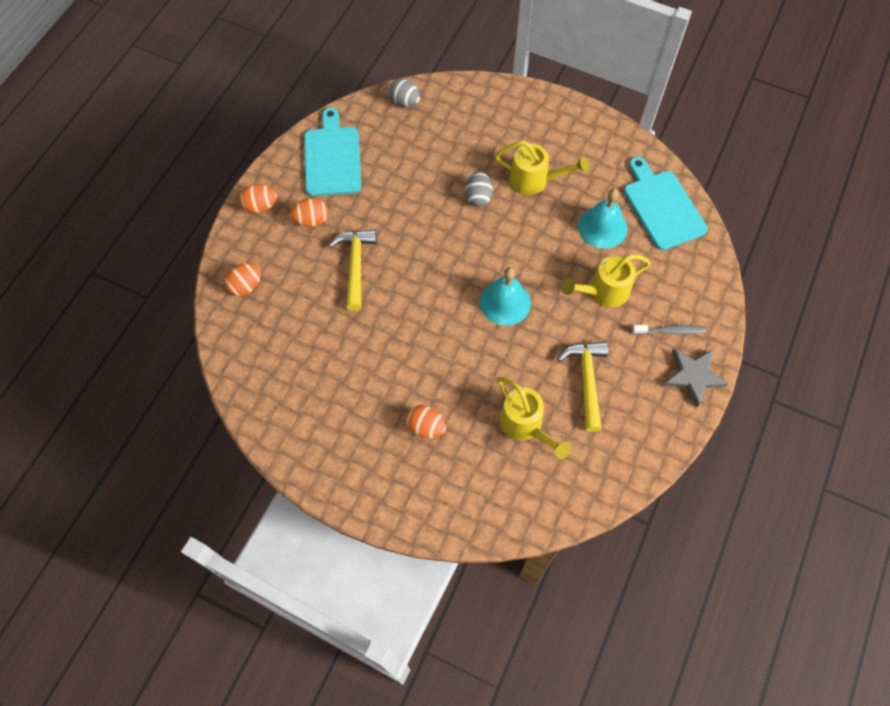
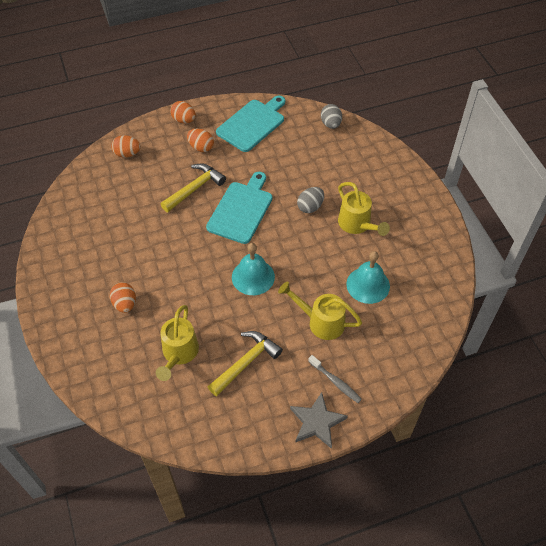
camera: 45 degrees right, 10 degrees down
turquoise cutting board [624,157,708,250] -> turquoise cutting board moved to [206,172,272,244]

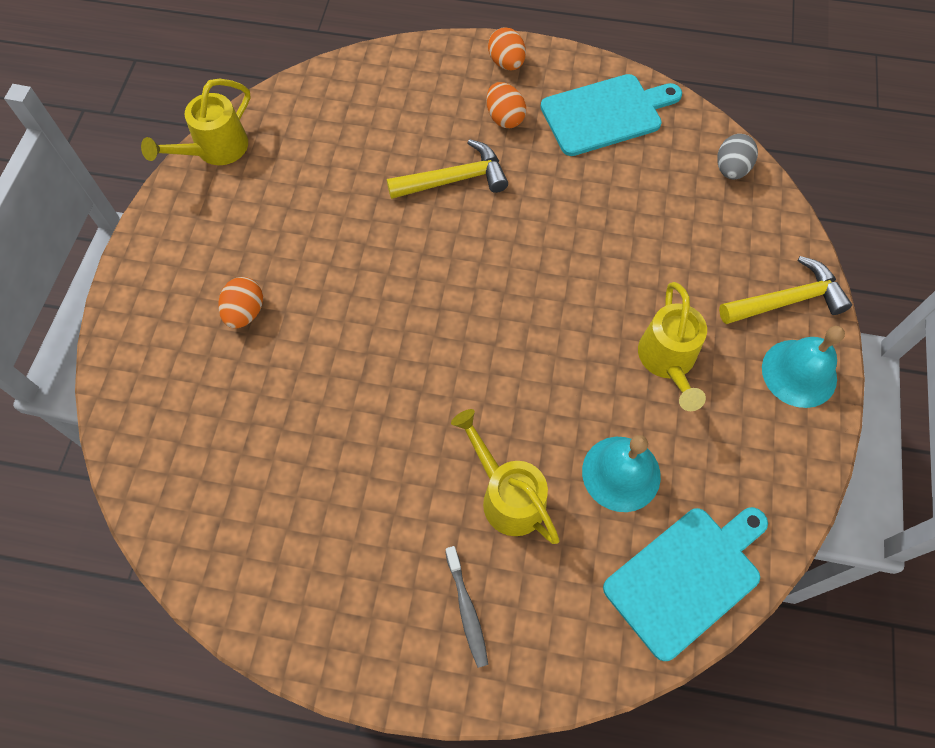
camera: 30 degrees right, 10 degrees up
orange egg [111,135,141,158] -> none
yellow watering can [156,305,199,381] -> yellow watering can moved to [141,78,251,165]
turquoise cutting board [206,172,272,244] -> turquoise cutting board moved to [603,507,768,661]
yellow hammer [208,331,283,397] -> yellow hammer moved to [719,256,852,324]
turquoise bell [232,243,275,295] -> turquoise bell moved to [762,326,845,408]
grey star [290,392,348,449] -> none
grey egg [297,187,324,213] -> none

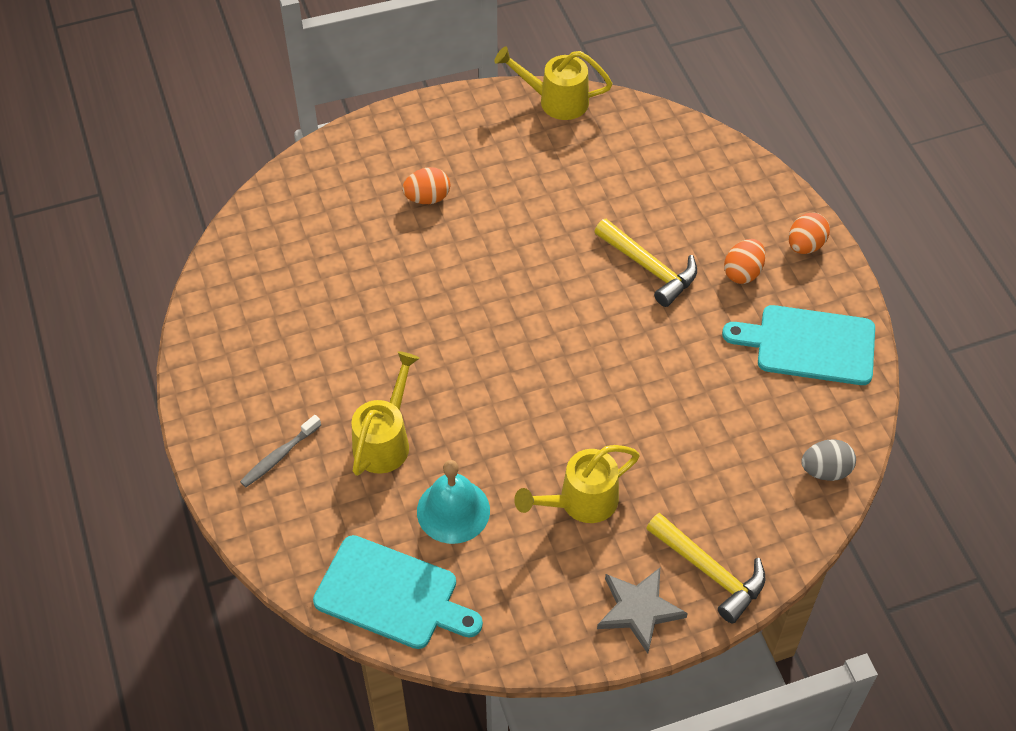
camera: 60 degrees right, 10 degrees down
turquoise cutting board [541,74,682,156] -> turquoise cutting board turned 150 degrees clockwise [722,305,875,385]
turquoise bell [762,326,845,408] -> grey star [597,568,688,654]

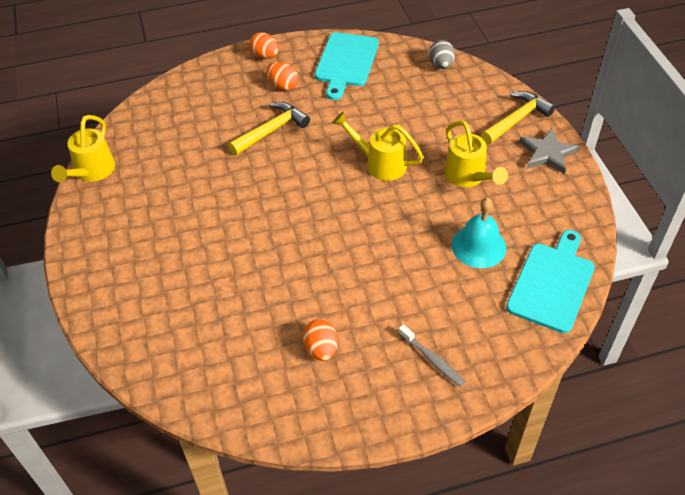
camera: 85 degrees left, 5 degrees down
yellow watering can [351,351,420,476] -> yellow watering can moved to [332,111,424,181]
orange egg [402,167,450,204] -> orange egg moved to [303,319,338,361]

